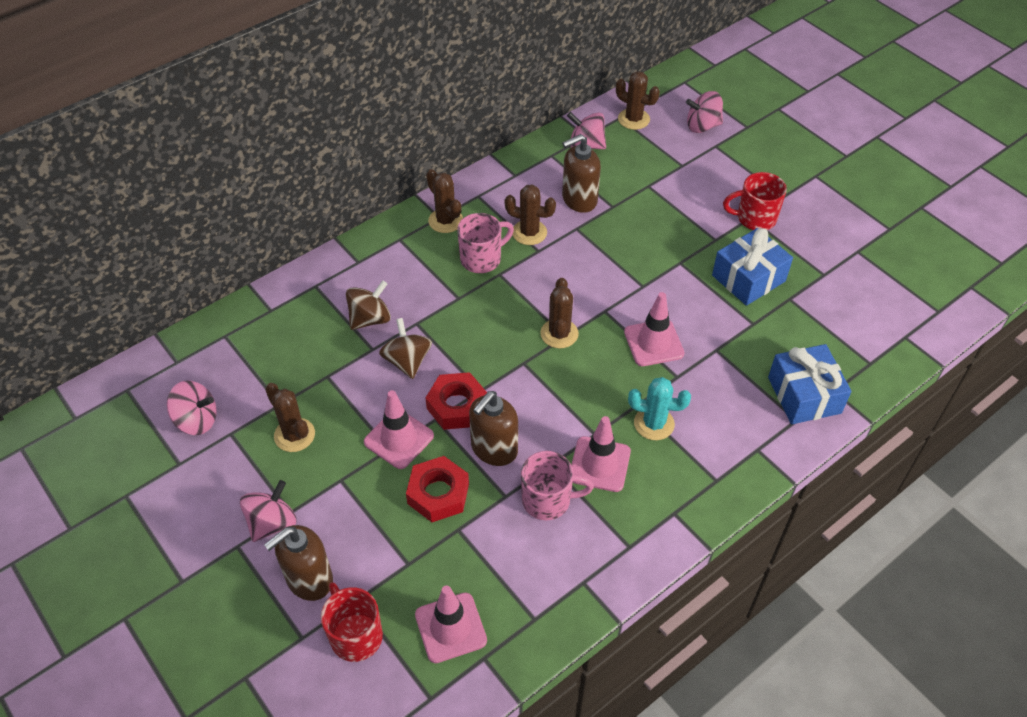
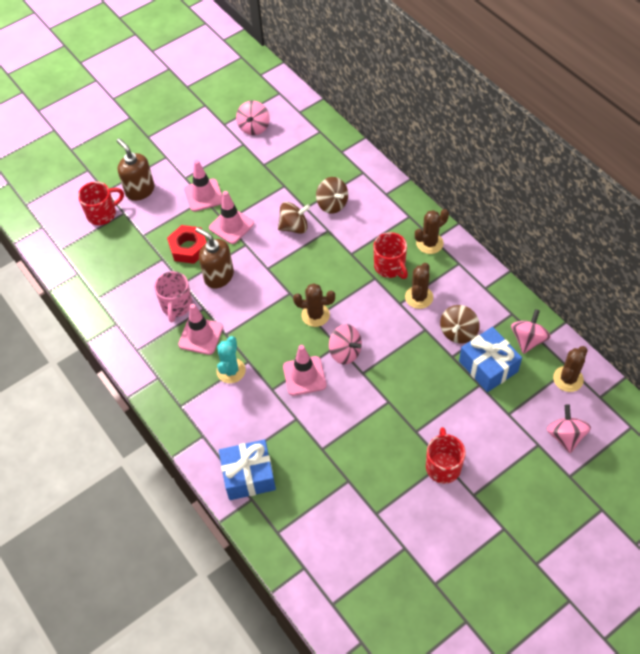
camera: 95 degrees right, 5 degrees up
pink spinning top [240,480,297,542] -> pink spinning top moved to [329,324,362,364]
brown cactus [265,383,315,452] -> none
pink traffic cone [415,585,487,663] -> pink traffic cone moved to [184,160,222,212]
red nut [426,372,487,430] -> none
pink mug [457,213,514,273] -> red mug [373,232,408,279]
brown soap dispenser [562,134,601,213] -> brown spinning top [440,305,480,344]
blue gift [712,228,793,306] -> blue gift moved to [459,327,522,392]

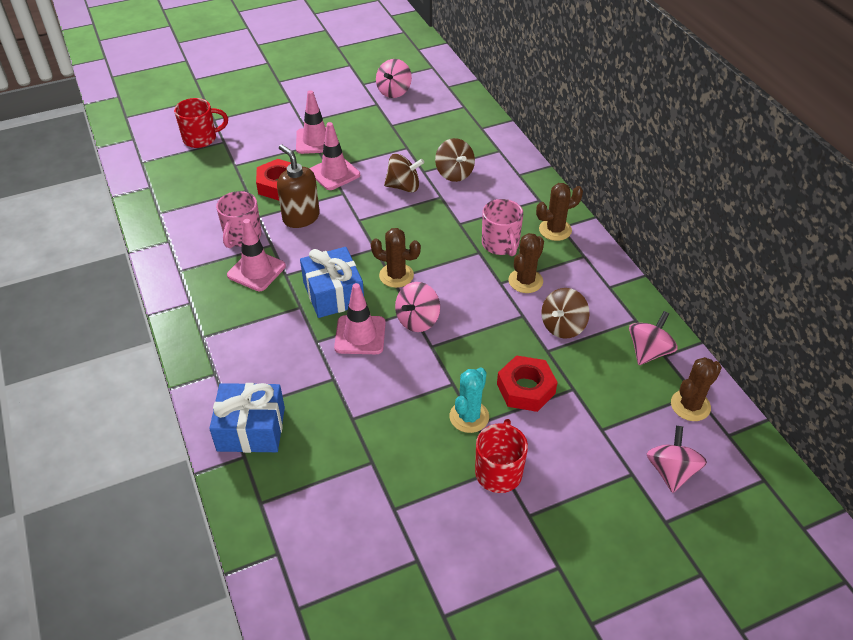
camera: 10 degrees right, 10 degrees down
brown soap dispenser [117,138,154,201] -> none
turquoise cactus [216,336,246,383] -> turquoise cactus moved to [449,367,489,433]
pink spinning top [329,324,362,364] -> pink spinning top turned 75 degrees clockwise [395,282,440,332]
red mug [373,232,408,279] -> pink mug [482,199,523,256]
blue gift [459,327,522,392] -> blue gift moved to [300,247,364,318]
none -> red nut [497,355,558,412]

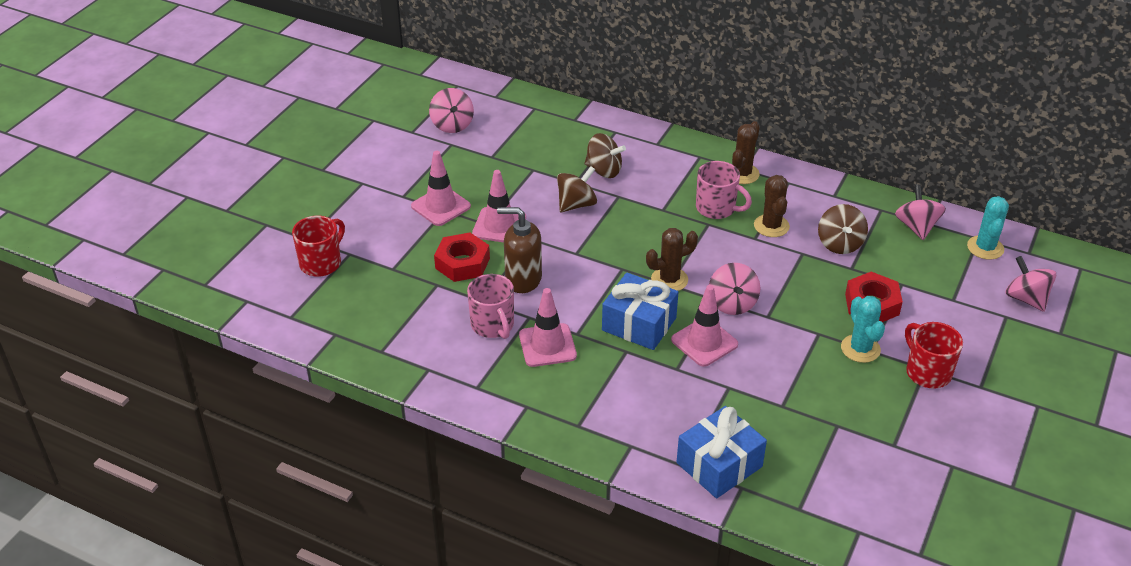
camera: 40 degrees left, 5 degrees down
brown cactus [671,357,722,421] -> turquoise cactus [967,196,1009,260]

